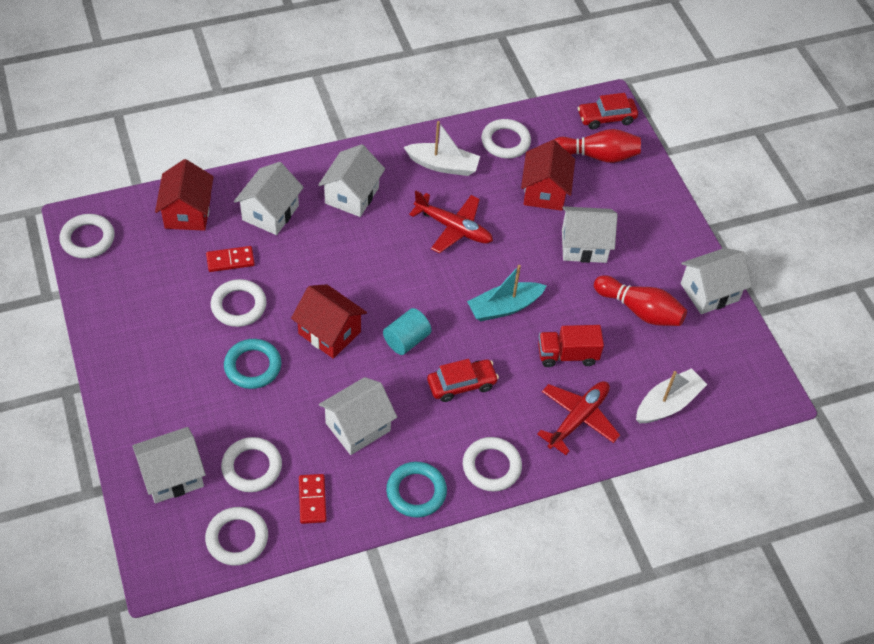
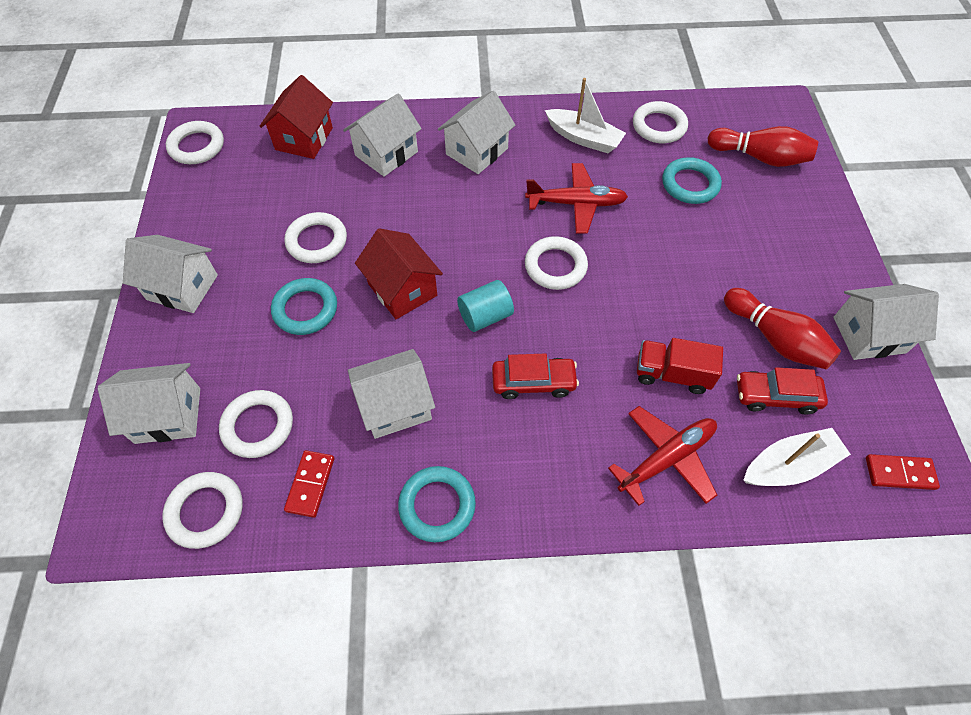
camera: 20 degrees right, 5 degrees up
red domino [206,246,255,272] -> red domino moved to [866,454,940,490]
red plane [409,191,493,253] -> red plane turned 45 degrees counterclockwise [525,163,628,234]
white ring [463,437,522,492] -> white ring moved to [525,236,588,290]
turquoise boat [467,265,547,321] -> none
red house [521,140,575,211] -> turquoise ring [662,157,722,204]
white house [562,206,618,263] -> white house moved to [123,235,218,313]
red car [578,93,638,129] -> red car moved to [737,367,828,415]

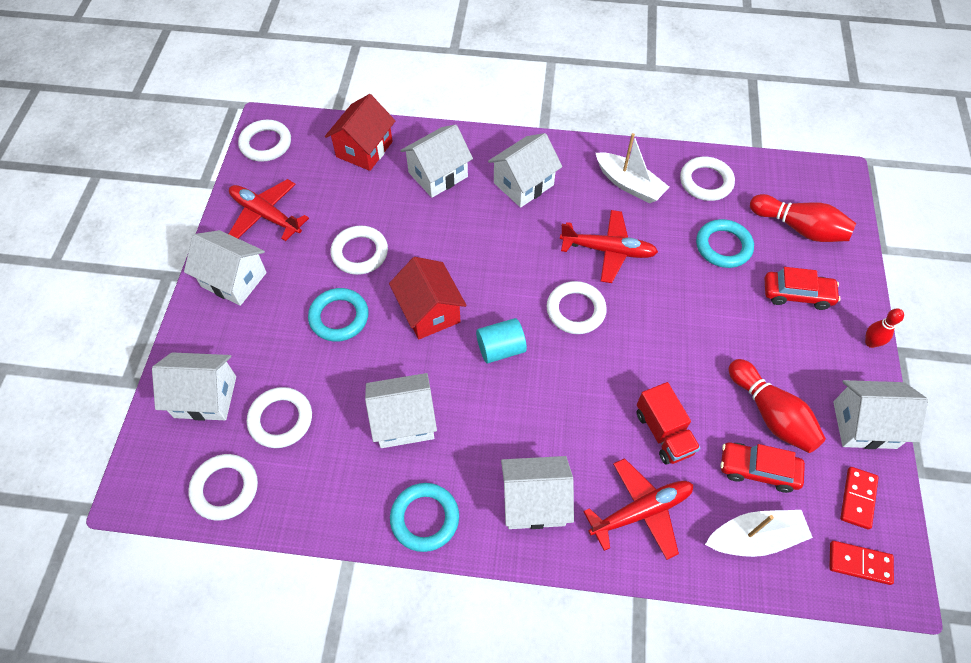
camera: 10 degrees right, 0 degrees up
red domino [284,450,334,518] -> red domino moved to [840,467,879,530]
red car [492,353,579,399] -> red car moved to [765,267,841,310]
red truck [637,338,723,394] -> red truck turned 135 degrees counterclockwise [637,382,700,465]
none -> red plane [229,179,309,241]
none -> white house [501,456,574,529]
none -> red bowling pin [865,308,904,348]

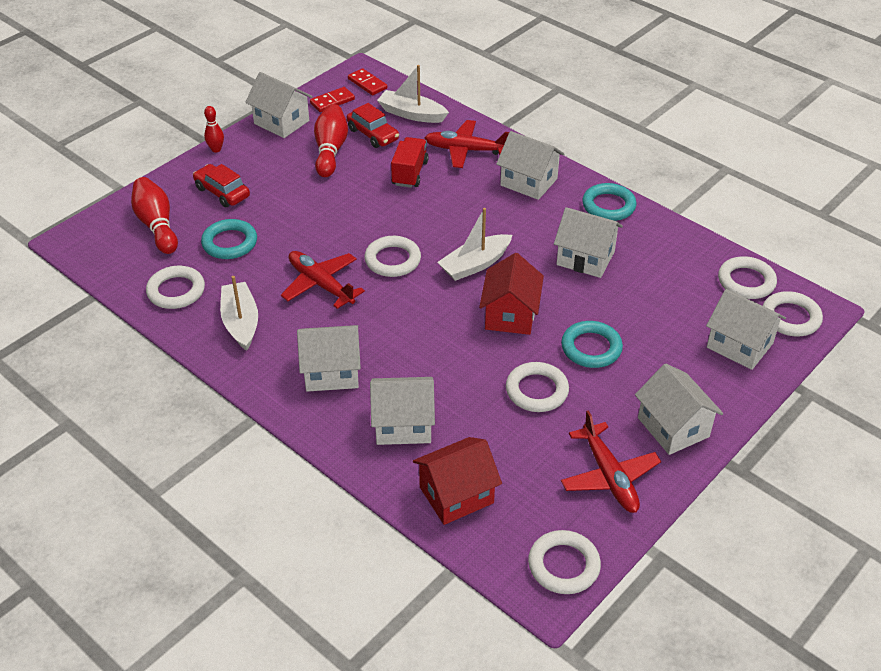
camera: 145 degrees left, 15 degrees down
white ring [247,387,312,448] -> white ring moved to [763,291,823,336]
turquoise cylinder [476,318,527,363] -> white boat [437,208,512,281]

